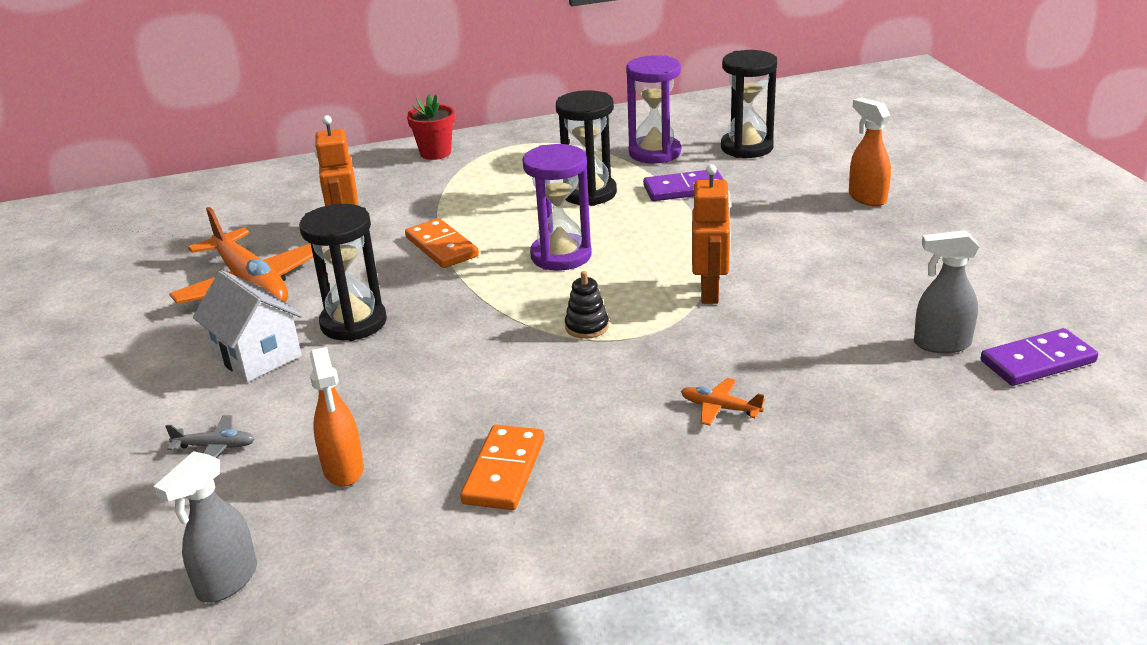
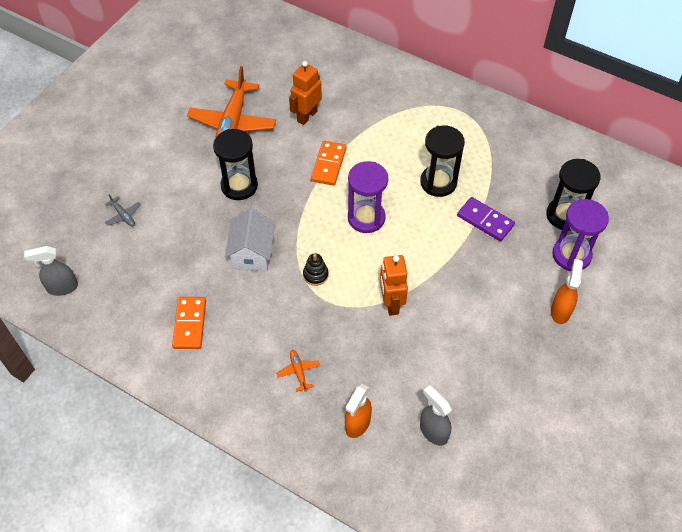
camera: 45 degrees right, 25 degrees up
white house [193,270,303,382] -> white house moved to [225,208,275,272]
orange spray bottle [310,347,364,487] -> orange spray bottle moved to [345,384,372,438]
red flower pot [407,94,455,160] -> none
orange domino [460,425,544,510] -> orange domino turned 60 degrees counterclockwise [172,297,206,349]
purple hourglass [626,55,681,164] -> purple hourglass moved to [552,199,609,271]
orange robot [692,164,731,304] -> orange robot turned 120 degrees clockwise [380,255,408,316]
purple domino [980,328,1098,386] -> none

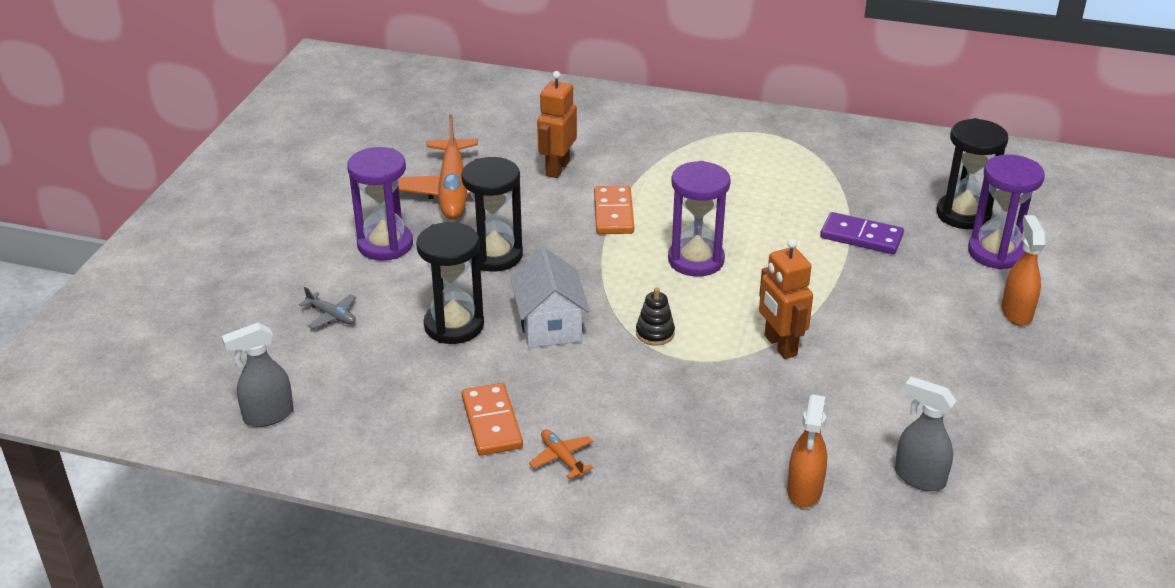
camera: 15 degrees left, 20 degrees down
orange plane [276,350,320,392] -> orange plane moved to [529,429,593,479]
black hourglass [420,125,465,197] -> black hourglass moved to [416,222,484,344]
none -> purple hourglass [347,147,413,261]

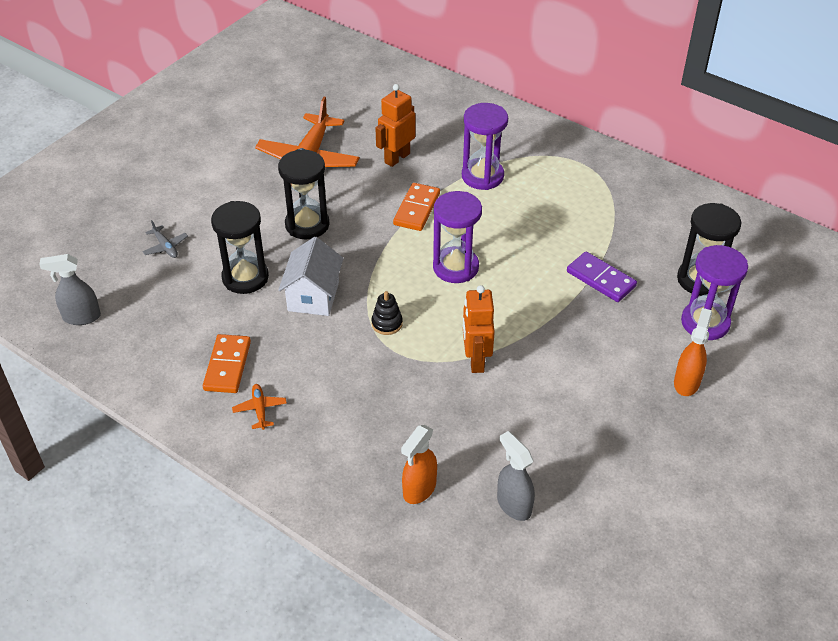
camera: 20 degrees right, 10 degrees up
purple hourglass [347,147,413,261] -> purple hourglass moved to [462,103,508,190]

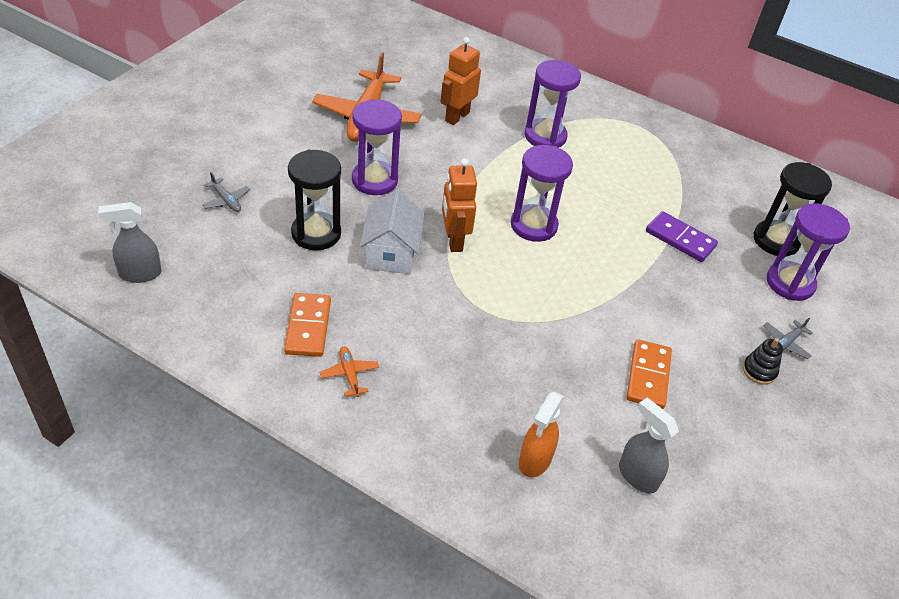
camera: 10 degrees left, 0 degrees up
black hourglass [278,149,330,240] -> purple hourglass [352,99,402,195]
black stacking toy [371,291,403,335] -> black stacking toy moved to [743,338,783,385]
orange domino [393,183,440,231] -> orange domino moved to [627,339,672,409]
orange robot [463,285,495,373] -> orange robot moved to [442,159,477,252]
orange spray bottle [674,308,712,396] -> grey plane [763,318,813,359]

